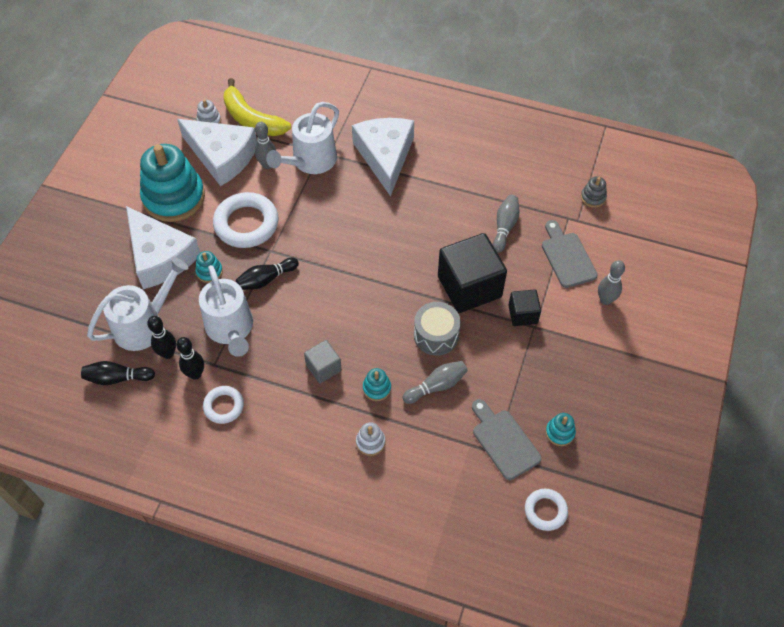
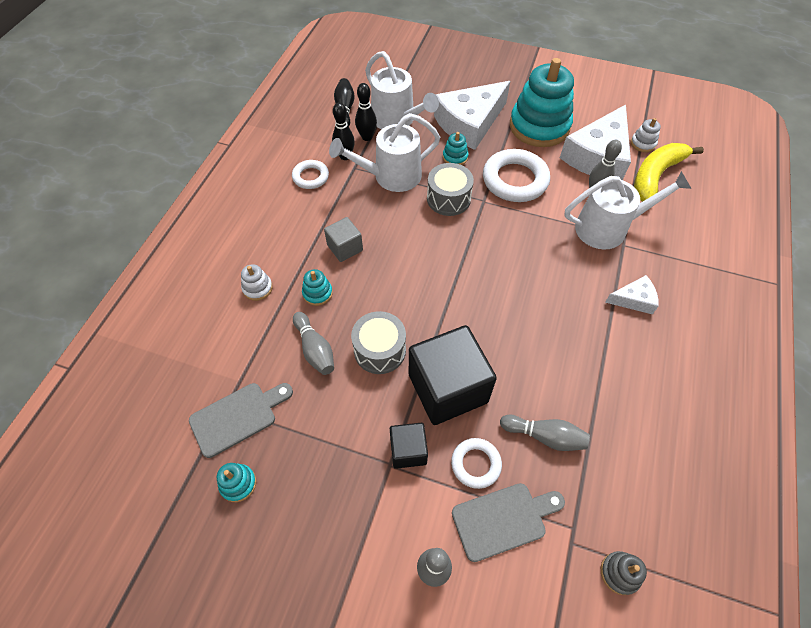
camera: 90 degrees right, 0 degrees up
black bowling pin [236,258,299,290] -> grey drum [427,163,474,216]
white watering can [266,102,339,174] -> white watering can turned 135 degrees clockwise [564,171,692,249]
white cheese [352,118,414,196] -> white cheese [605,275,659,314], size x0.48
white ring [525,489,568,531] -> white ring moved to [451,438,502,489]

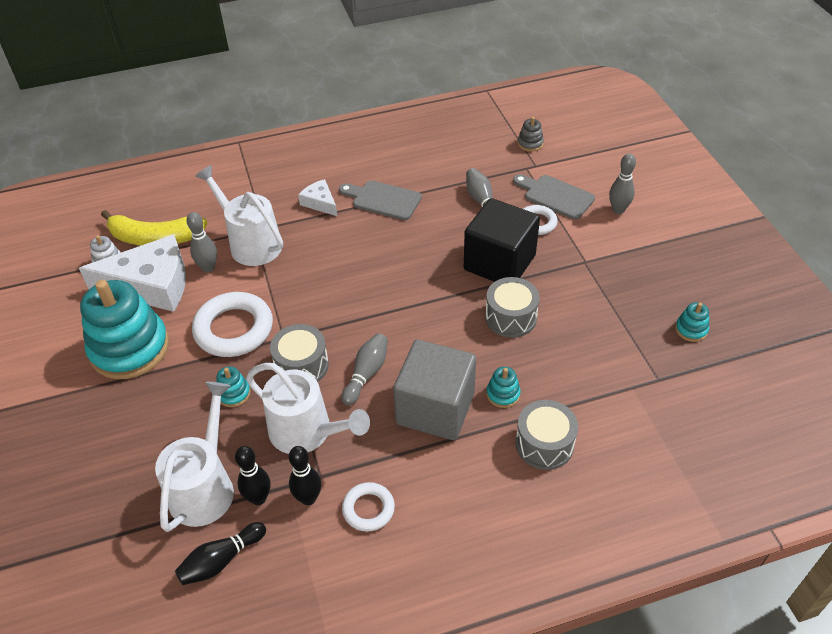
camera: 125 degrees left, 10 degrees down
grey cutting board [189,383,293,458] -> grey cutting board moved to [339,180,422,220]
white stacking toy [241,264,273,301] -> grey drum [516,400,578,470]
grey bowling pin [293,312,334,375] -> grey bowling pin moved to [341,333,388,405]
grey cube [324,217,363,262] -> grey cube [393,340,476,440], size x1.96
black cube [390,423,428,469] -> none
white cheese [434,81,510,150] -> none

